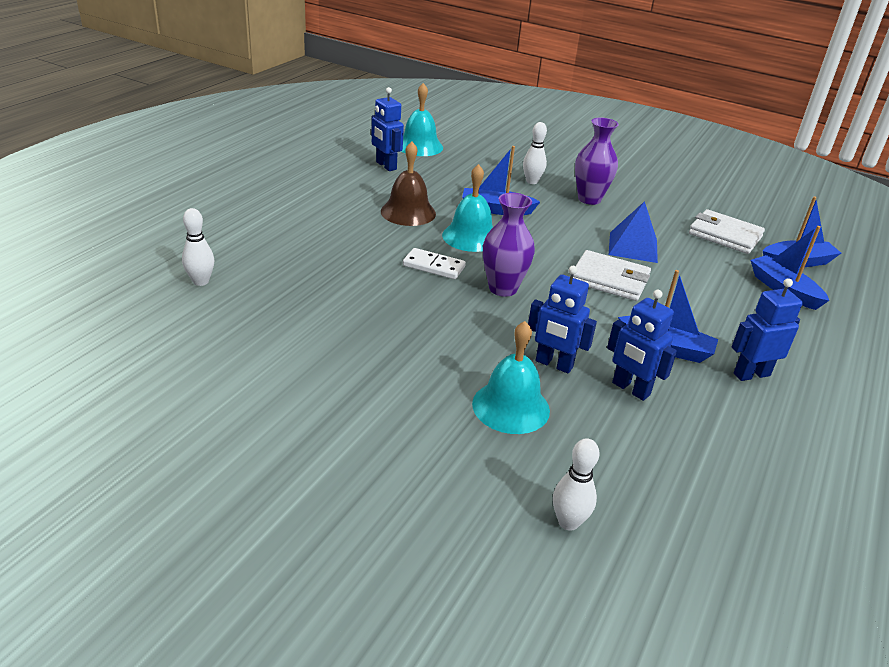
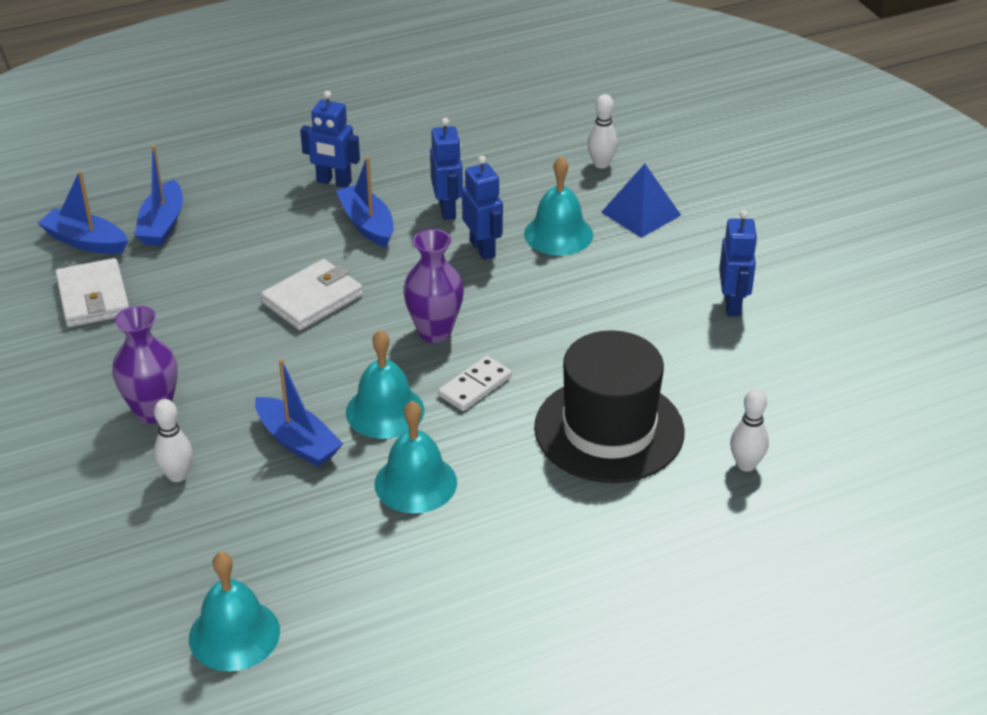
camera: 140 degrees left, 5 degrees up
blue robot [371,87,404,171] -> blue robot moved to [719,210,758,316]
brown bell [381,141,436,226] -> turquoise bell [375,401,457,513]
white domino [403,248,466,279] -> white domino turned 75 degrees clockwise [438,356,512,411]
white wallet [573,250,651,301] -> white wallet turned 75 degrees clockwise [261,259,363,330]
blue pyramid [609,201,658,263] -> blue pyramid moved to [601,164,681,238]
none -> black hat [534,330,684,483]

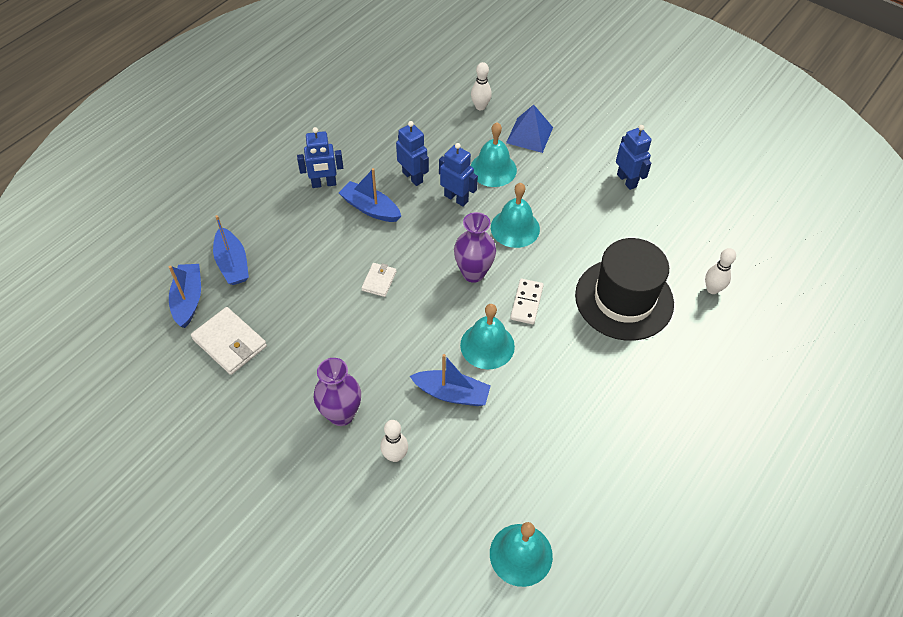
camera: 30 degrees left, 15 degrees up
blue boat [38,171,128,254] -> blue boat turned 90 degrees clockwise [169,264,201,328]
white wallet [261,259,363,330] -> white wallet [361,263,396,297], size x0.57
turquoise bell [375,401,457,513] -> turquoise bell moved to [491,183,540,248]

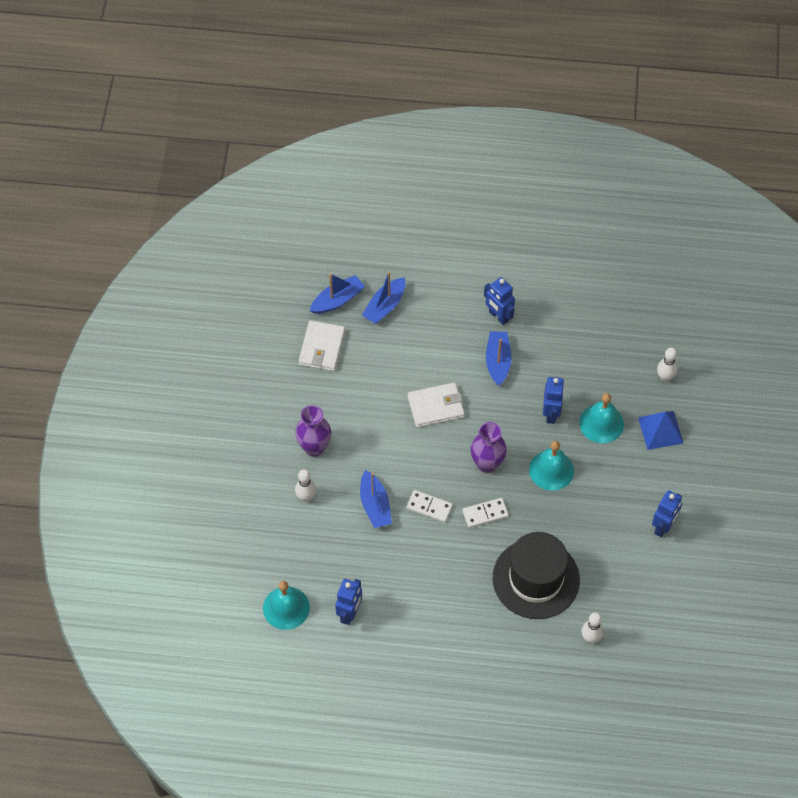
camera: 60 degrees right, 5 degrees up
white wallet [361,263,396,297] -> white wallet [408,382,465,428], size x1.75
blue robot [396,121,429,186] -> blue robot moved to [335,579,362,625]
turquoise bell [460,304,515,369] -> white domino [406,490,453,522]

